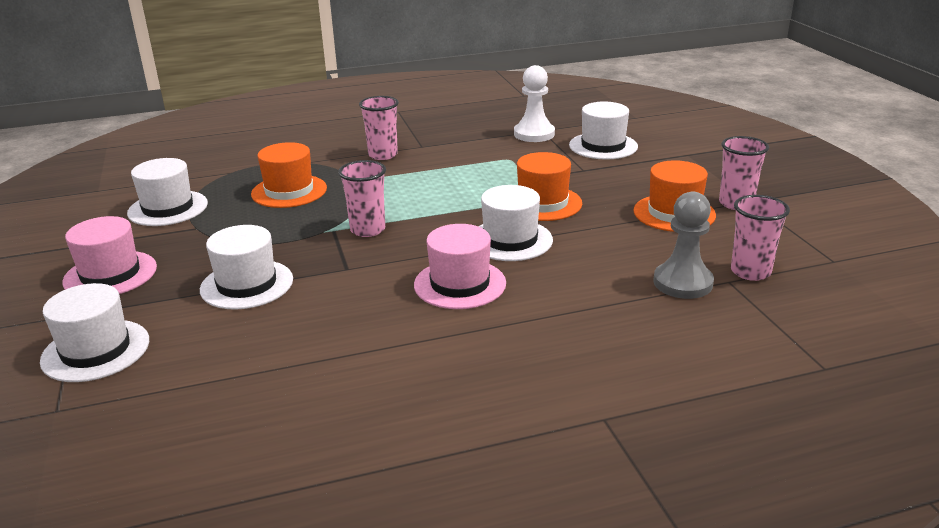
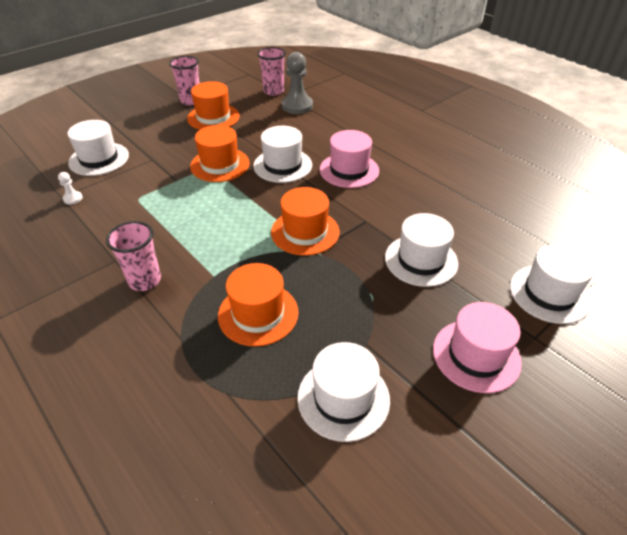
camera: 115 degrees left, 15 degrees up
pink cup [338,160,386,237] -> orange hat [271,187,340,256]
white pawn [514,65,555,142] -> white pawn [58,172,83,204], size x0.46

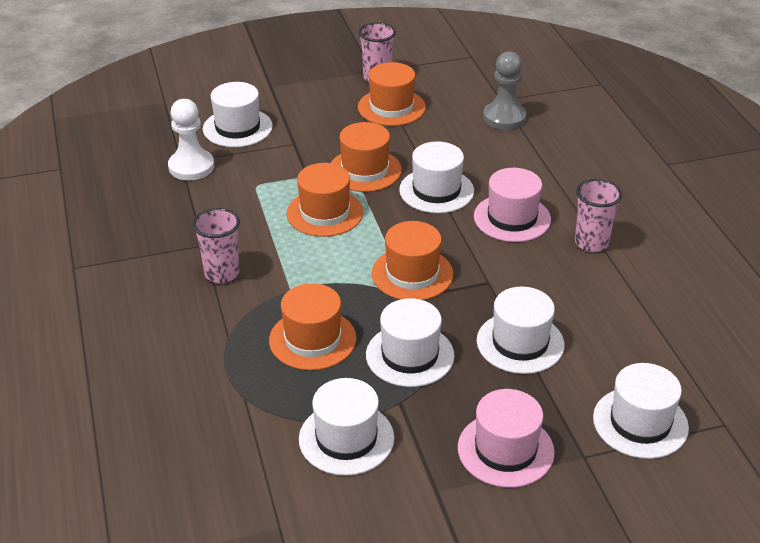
camera: 25 degrees right, 5 degrees down
white pawn [58,172,83,204] -> white pawn [168,99,214,180], size x2.18
pink cup [257,47,286,96] -> pink cup moved to [575,179,622,252]
none -> orange hat [286,163,363,237]
none -> white hat [366,298,455,387]

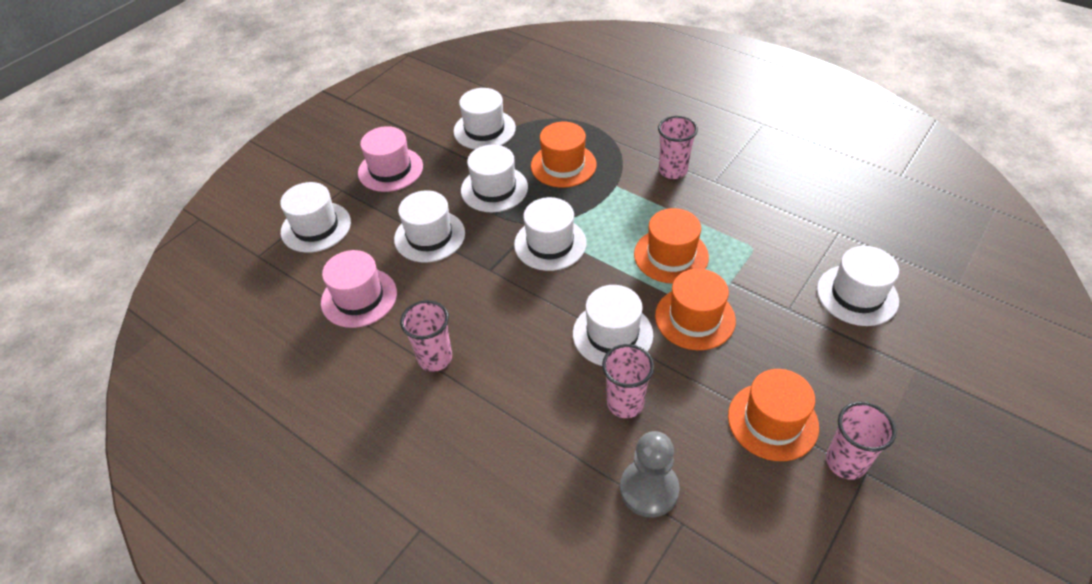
camera: 145 degrees right, 10 degrees up
white pawn [168,99,214,180] -> none
orange hat [371,221,453,300] -> white hat [514,197,586,271]
pink hat [474,168,551,242] -> pink hat moved to [321,250,397,328]
none -> pink cup [602,344,654,418]

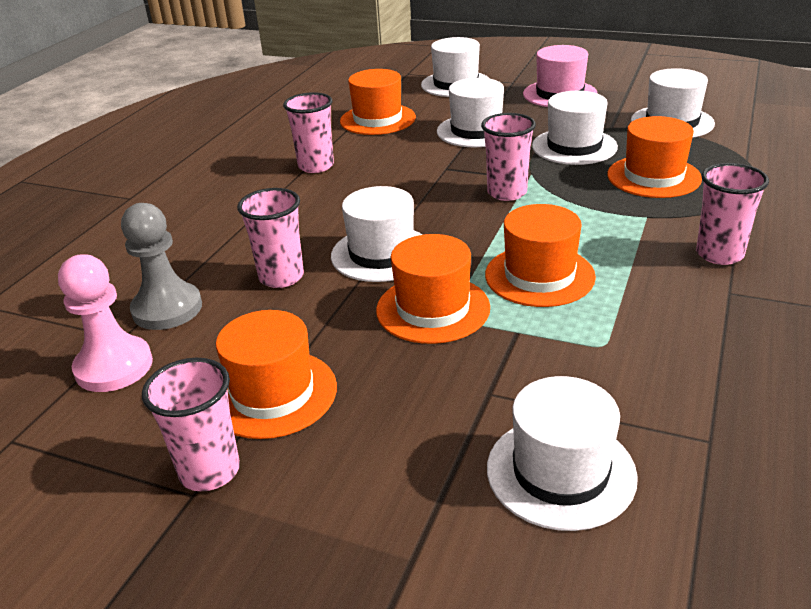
camera: 75 degrees right, 15 degrees down
pink hat [321,250,397,328] -> orange hat [340,69,416,135]
white hat [514,197,586,271] -> pink cup [481,113,536,201]
none -> pink pawn [58,255,153,392]

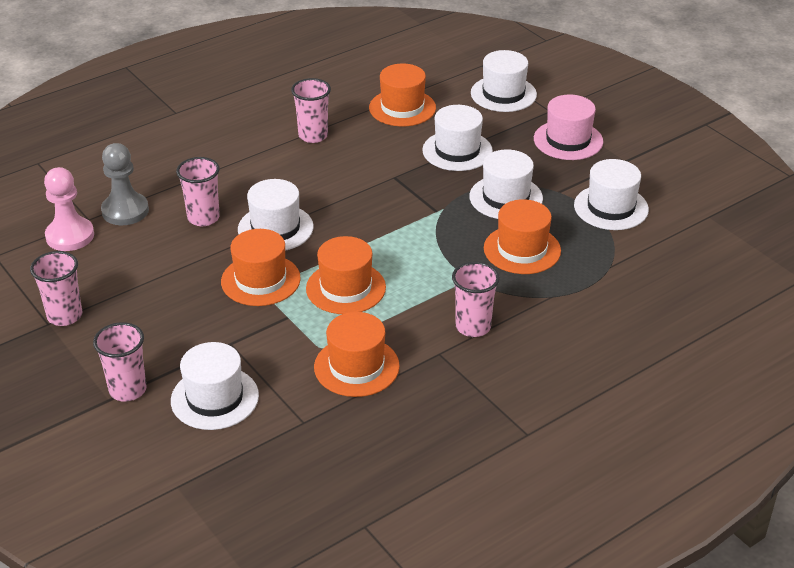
camera: 30 degrees right, 5 degrees up
orange hat [216,310,337,439] -> orange hat moved to [314,312,400,397]
pink cup [481,113,536,201] -> pink cup moved to [93,322,147,402]

